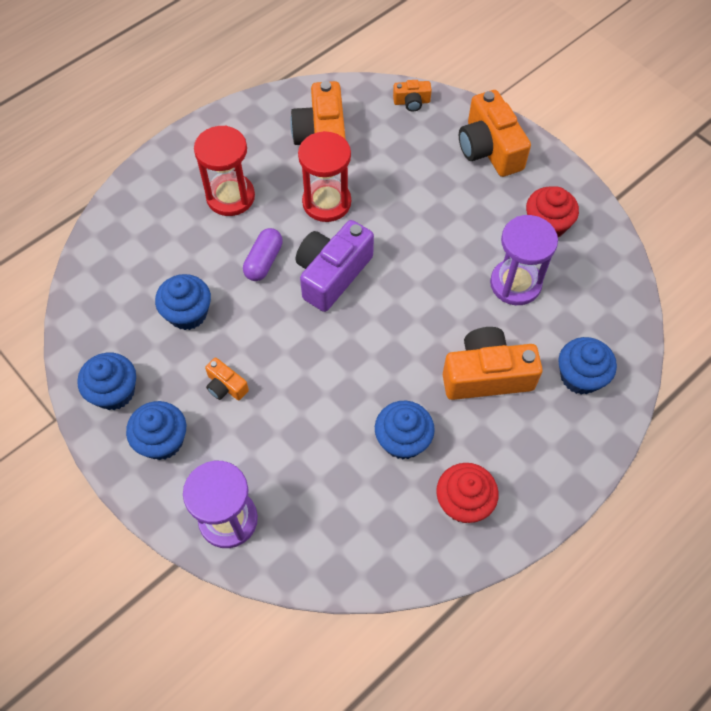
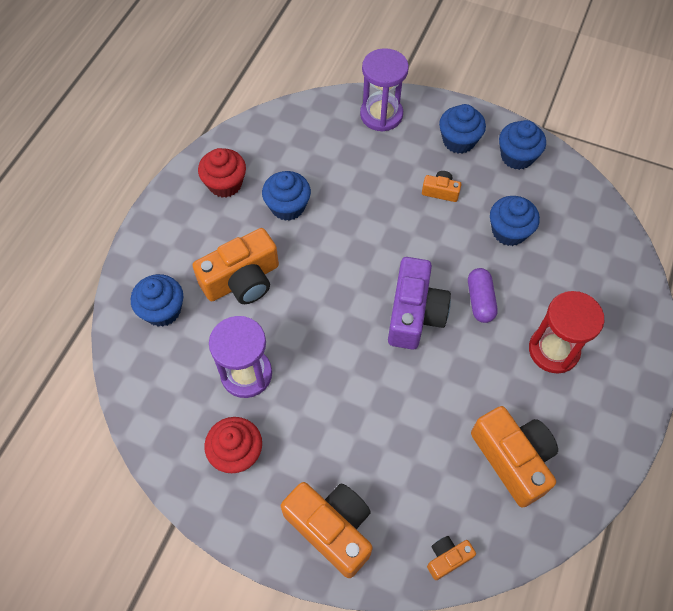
camera: 155 degrees right, 0 degrees up
red hourglass [298,131,351,222] -> none

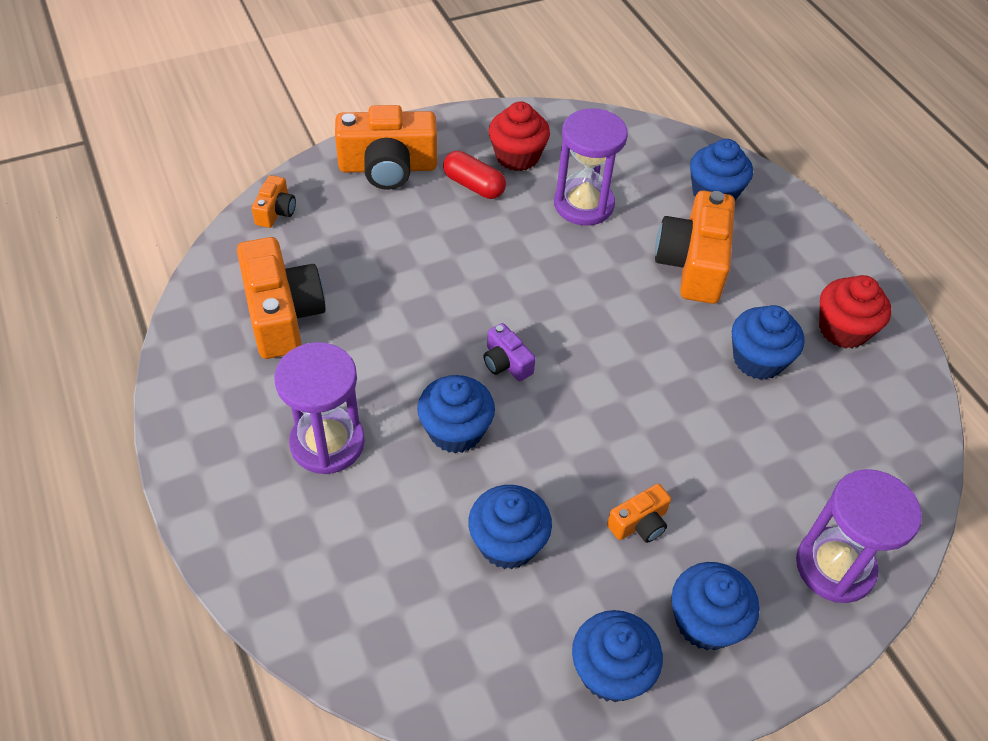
camera: 130 degrees right, 10 degrees down
purple camera [388,257,451,350] -> purple camera [484,323,536,381], size x0.49
purple capsule [468,268,498,323] -> blue cupcake [417,375,495,454]
orange camera [471,406,558,507] -> orange camera turned 120 degrees counterclockwise [237,237,326,359]
red hourglass [529,291,604,373] -> purple hourglass [274,342,365,474]
none -> red capsule [443,151,506,199]

